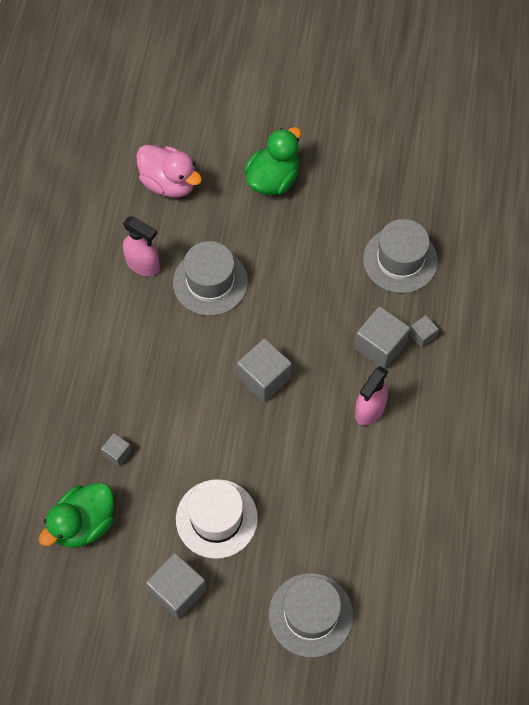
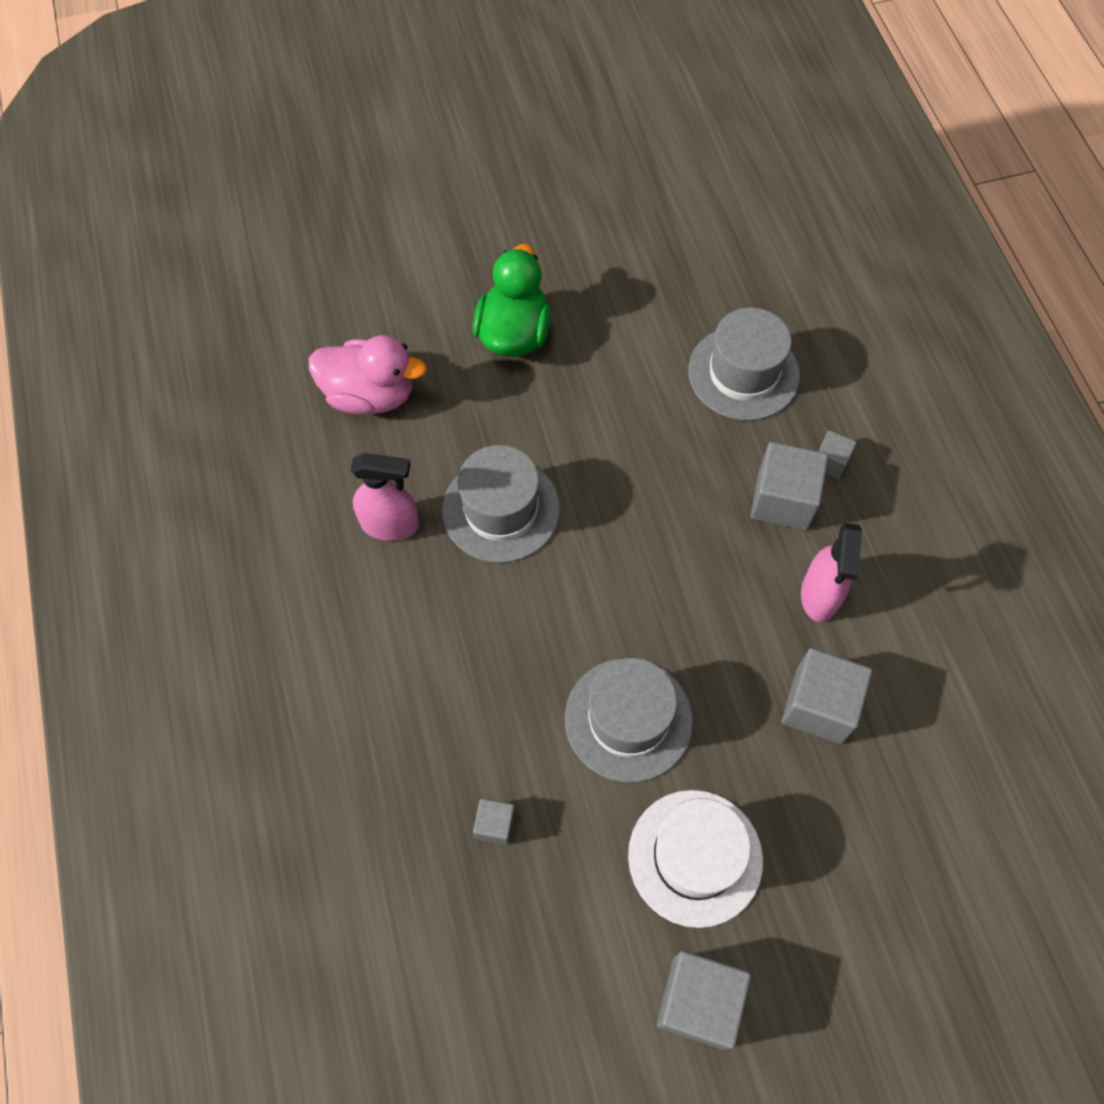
camera: 25 degrees left, 0 degrees up
green duck [39,483,114,548] -> none
grey cube [237,338,292,402] -> grey cube moved to [782,648,872,744]
grey hat [269,573,353,658] -> grey hat moved to [565,658,693,783]

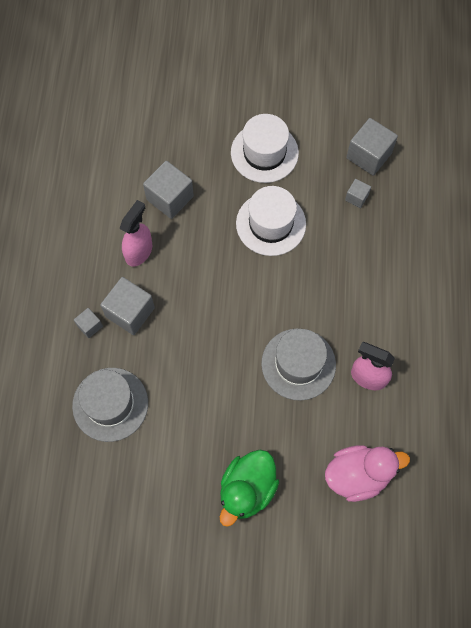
camera: 160 degrees left, 5 degrees up
pink duck [309,335,427,414] -> pink duck turned 135 degrees clockwise [325,445,410,502]
grey hat [565,658,693,783] -> white hat [236,186,306,256]
grey cube [657,951,751,1049] -> grey cube moved to [346,118,398,176]

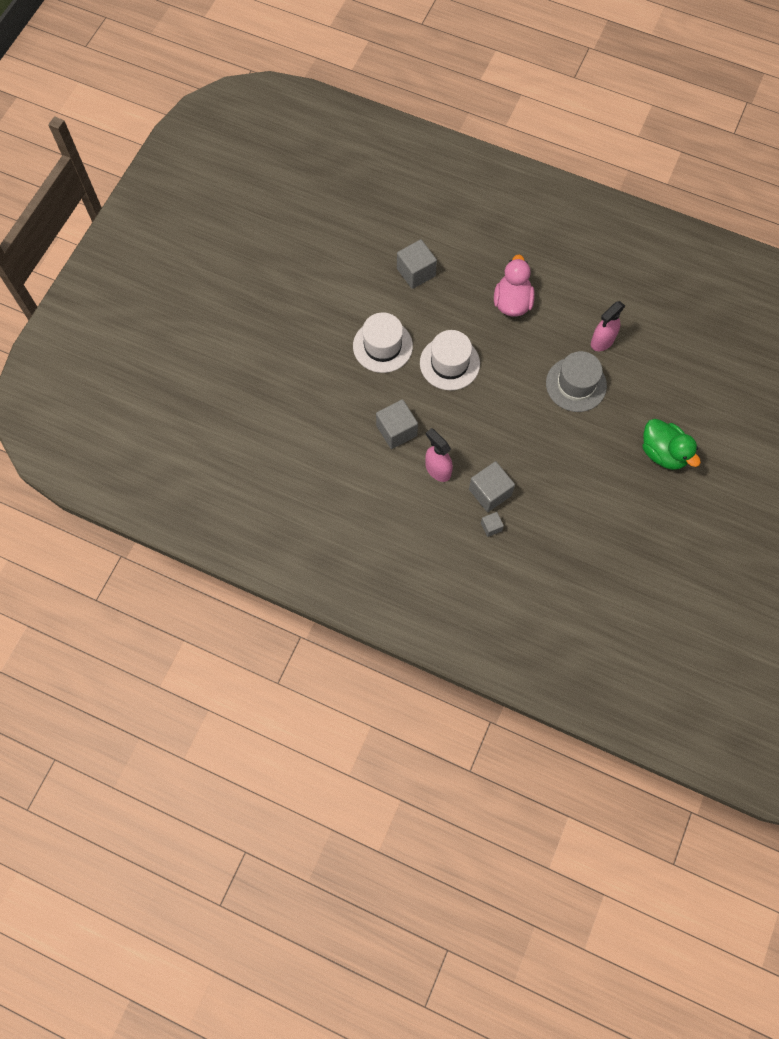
camera: 70 degrees left, 0 degrees up
grey hat [72,368,148,442] -> none
pink duck [325,445,410,502] -> pink duck moved to [494,255,535,317]
grey cube [345,179,371,208] -> none

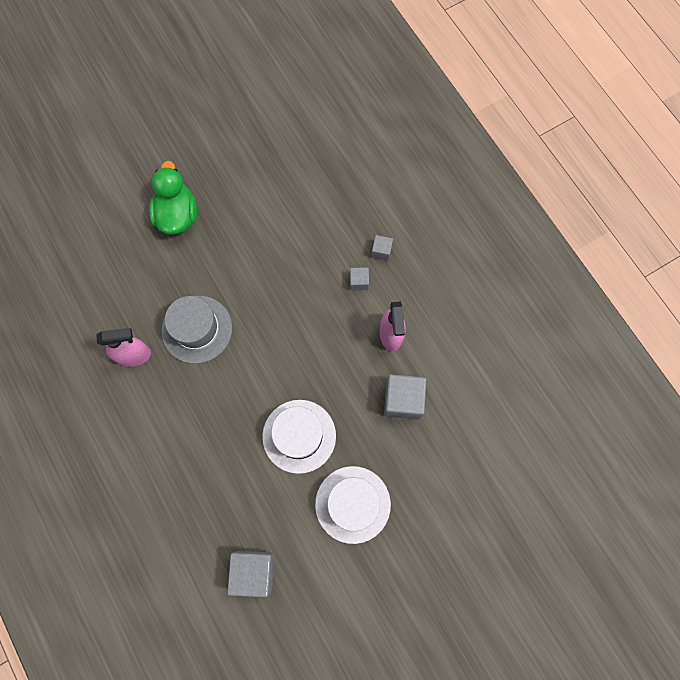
camera: 145 degrees left, 5 degrees up
grey cube [469,461,515,512] -> grey cube [350,267,369,291], size x0.52
pink duck [494,255,535,317] -> none

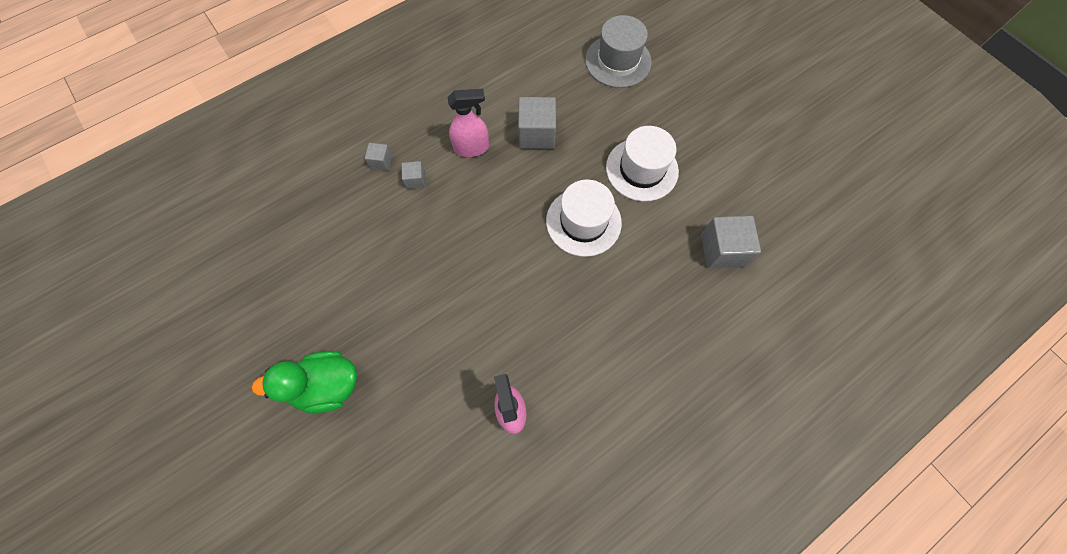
camera: 95 degrees left, 5 degrees down
grey hat [161,296,232,364] -> grey hat moved to [585,15,652,88]

